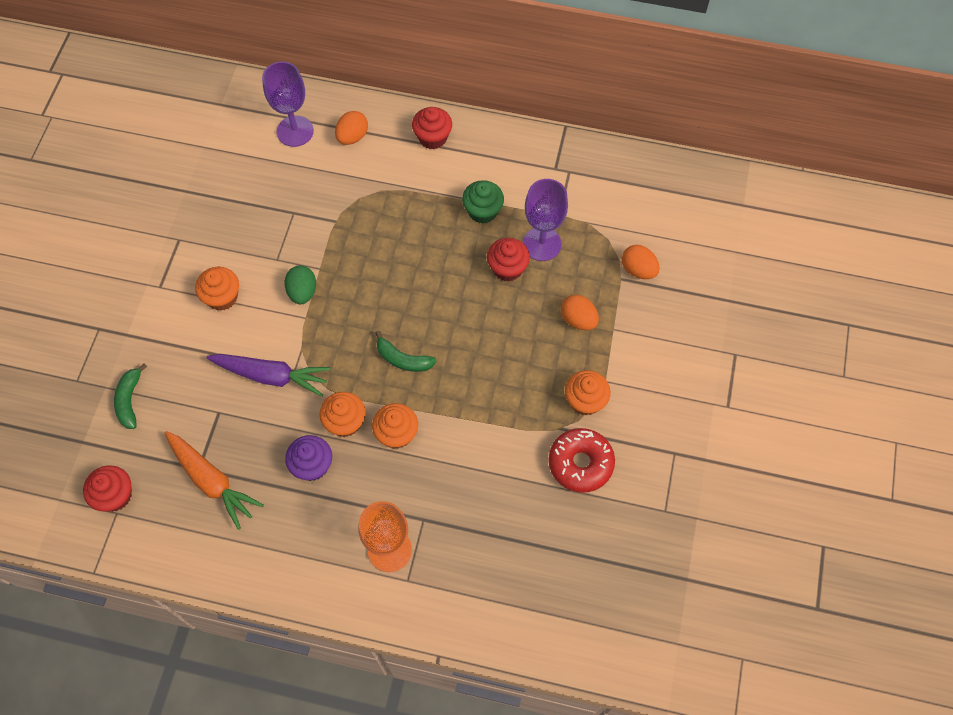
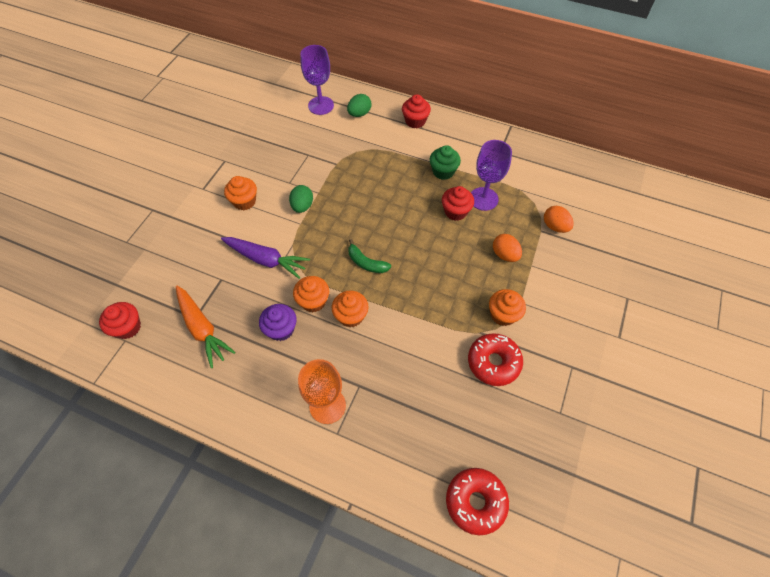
camera: 10 degrees right, 5 degrees down
green banana [114,363,147,429] -> none
orange egg [335,111,368,145] -> green egg [347,94,371,117]
none -> red donut [446,468,509,535]

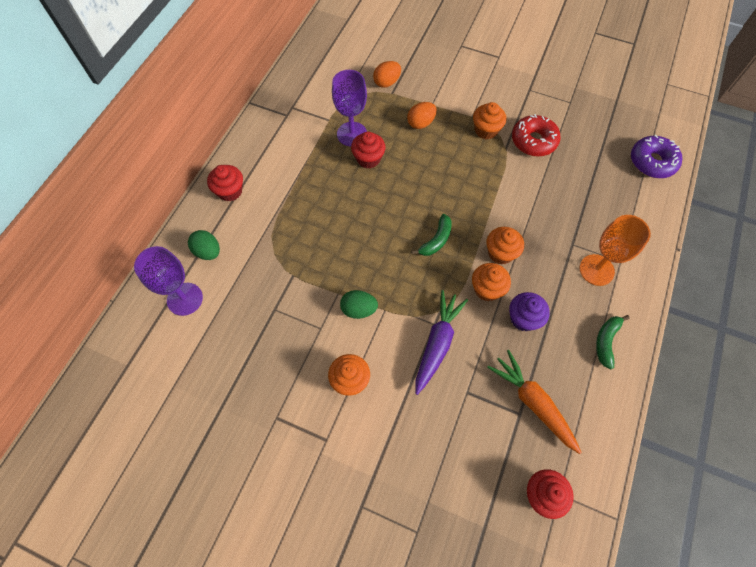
camera: 90 degrees left, 5 degrees up
orange carrot [176,285,236,368] -> orange carrot turned 90 degrees counterclockwise [487,350,582,454]
green cupcake [430,145,461,180] -> none
red donut [446,468,509,535] -> purple donut [631,135,682,178]
none -> green banana [596,315,630,369]

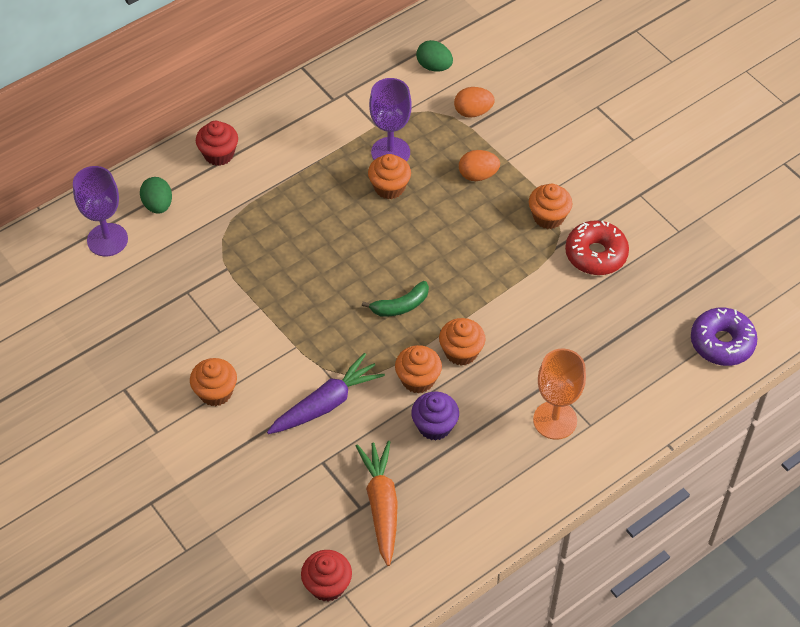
camera: 30 degrees right, 10 degrees down
green egg [340,290,378,319] -> green egg moved to [416,40,453,71]
red cupcake [351,132,386,168] -> orange cupcake [368,154,411,199]
green banana [596,315,630,369] -> none

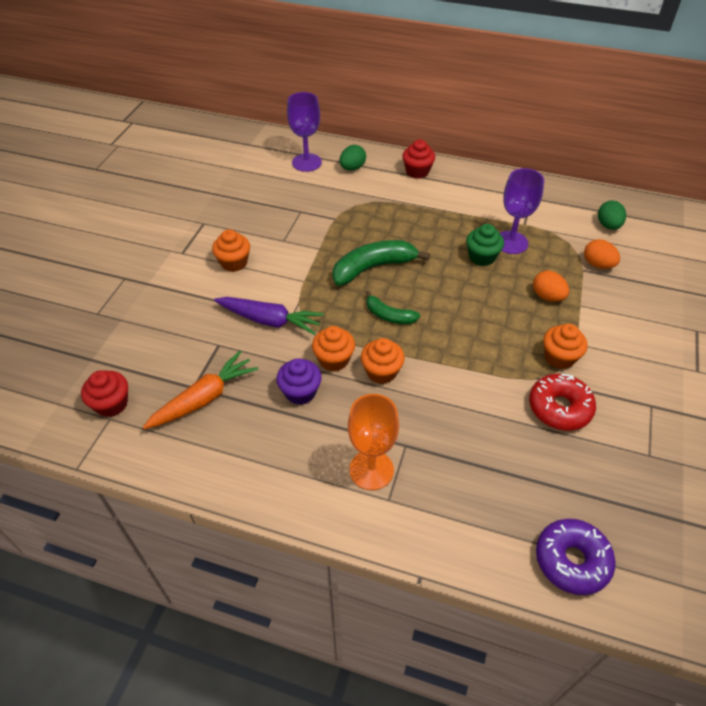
camera: 55 degrees right, 5 degrees down
orange cupcake [368,154,411,199] -> green cupcake [466,224,504,266]
none -> green banana [332,240,430,286]

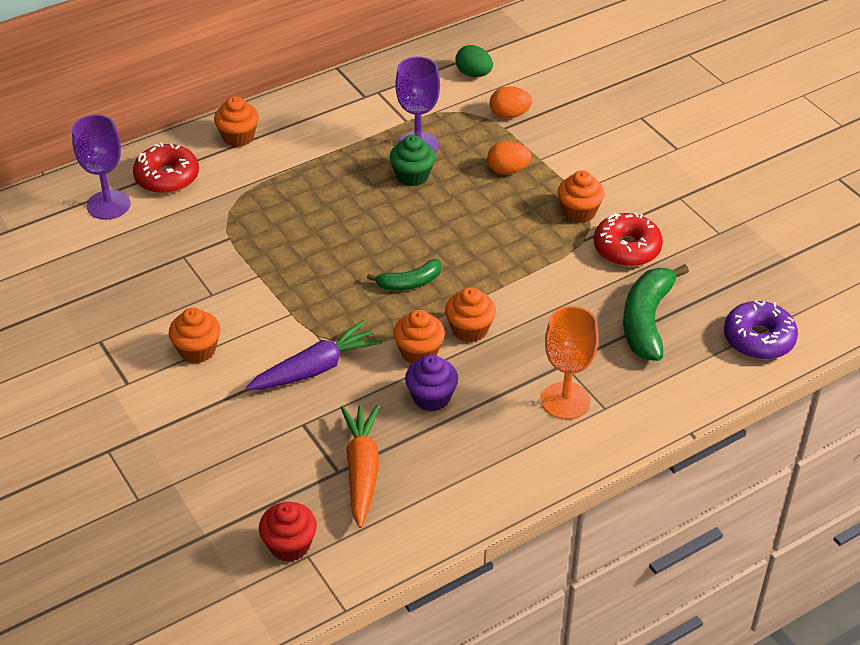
camera: 50 degrees left, 5 degrees down
green banana [332,240,430,286] -> green banana moved to [623,264,689,361]
green egg [340,145,366,170] -> red donut [133,142,199,194]
red cupcake [402,139,435,179] -> orange cupcake [214,96,259,147]

